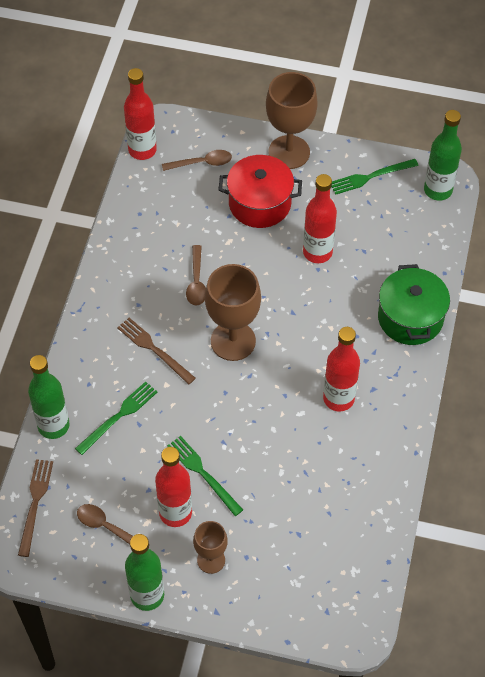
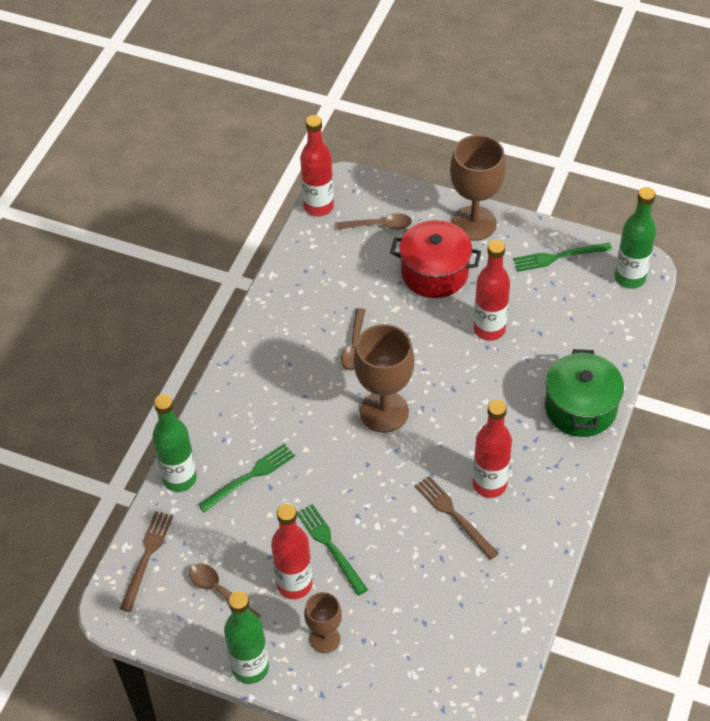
camera: 10 degrees right, 5 degrees down
brown fork [117,318,196,385] -> brown fork moved to [415,476,499,560]

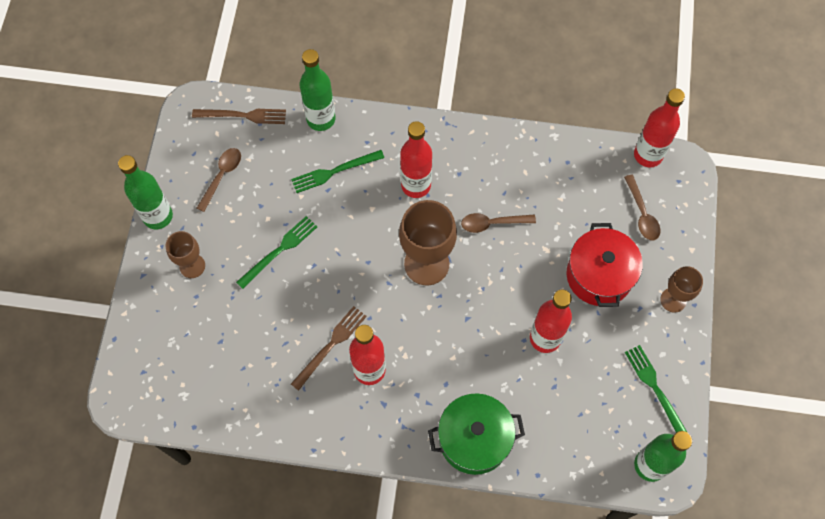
camera: 75 degrees right, 15 degrees up
green fork [198,444,295,512] -> green fork turned 120 degrees clockwise [291,150,384,193]
red bottle [271,504,312,599] -> red bottle moved to [400,121,432,198]
brown goblet [450,135,506,241] -> brown goblet [660,266,703,313], size x0.57

